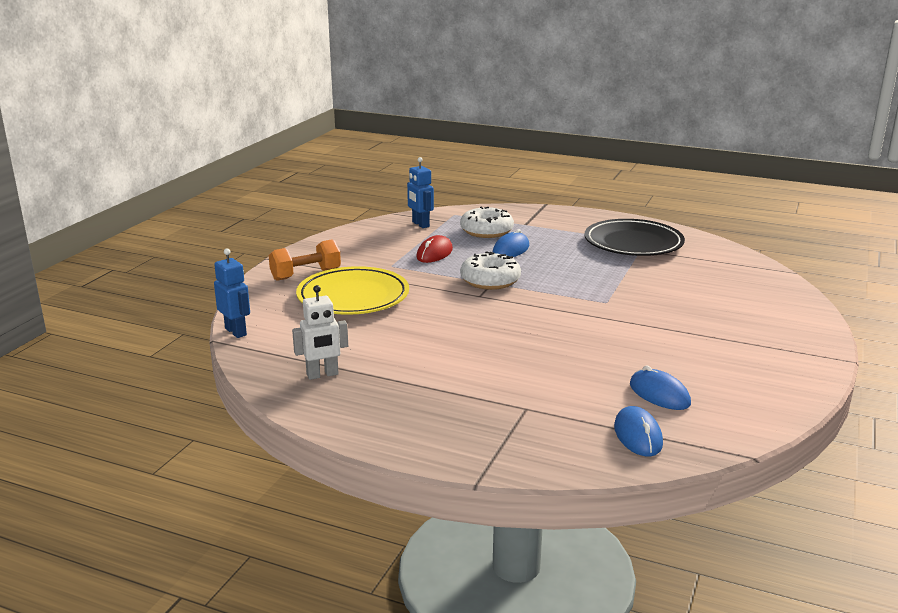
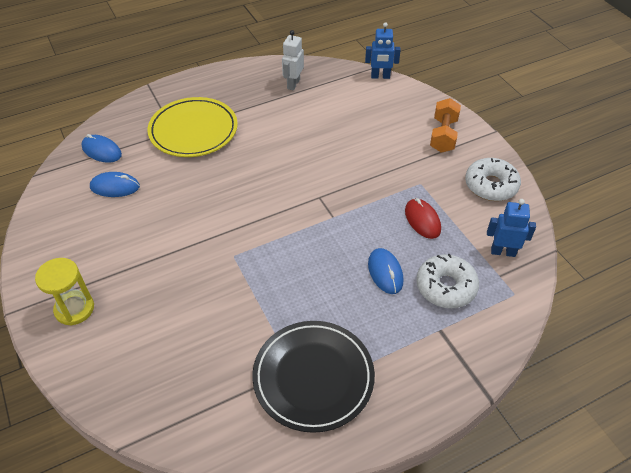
camera: 130 degrees right, 25 degrees up
yellow plate [296,266,409,315] -> yellow plate moved to [148,97,238,157]
white donut [460,251,521,290] -> white donut moved to [465,158,521,201]
none -> yellow hourglass [35,258,94,326]

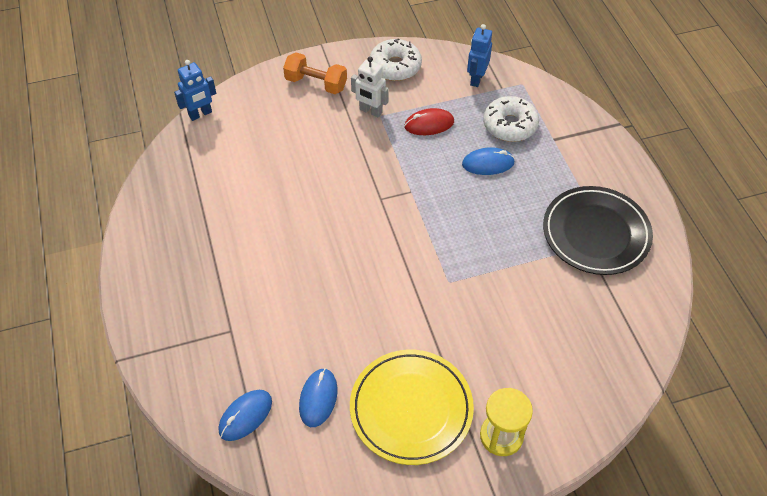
camera: 80 degrees left, 5 degrees up
yellow plate [148,97,238,157] -> yellow plate moved to [350,350,474,465]
white robot [282,30,304,91] -> white robot moved to [351,57,389,117]
blue robot [365,22,401,79] -> blue robot turned 45 degrees clockwise [174,60,216,121]

